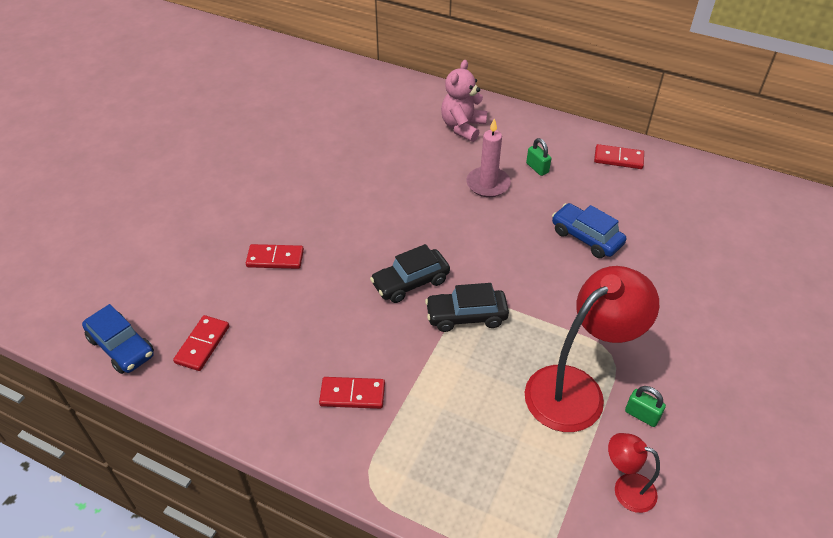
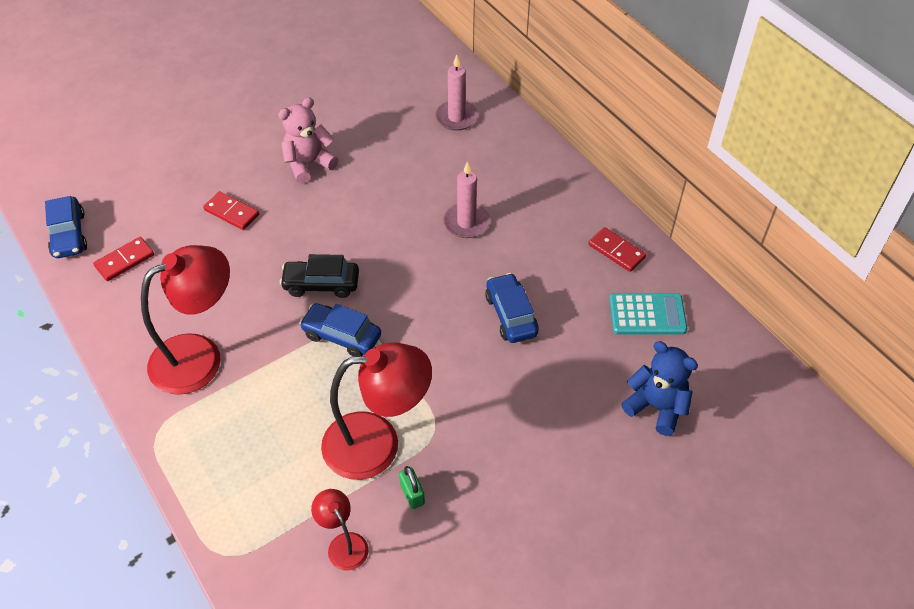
camera: 30 degrees right, 5 degrees up
red domino [319,377,385,409] -> red lamp [141,245,230,395]
black car [425,283,509,332] -> blue car [299,303,381,357]
pink teddy bear [441,60,487,142] -> pink teddy bear moved to [278,97,338,183]
green padlock [526,138,551,176] -> none
none -> pink candle [435,55,478,131]
none -> turquoise calculator [609,293,687,334]
none -> blue teddy bear [621,341,698,436]

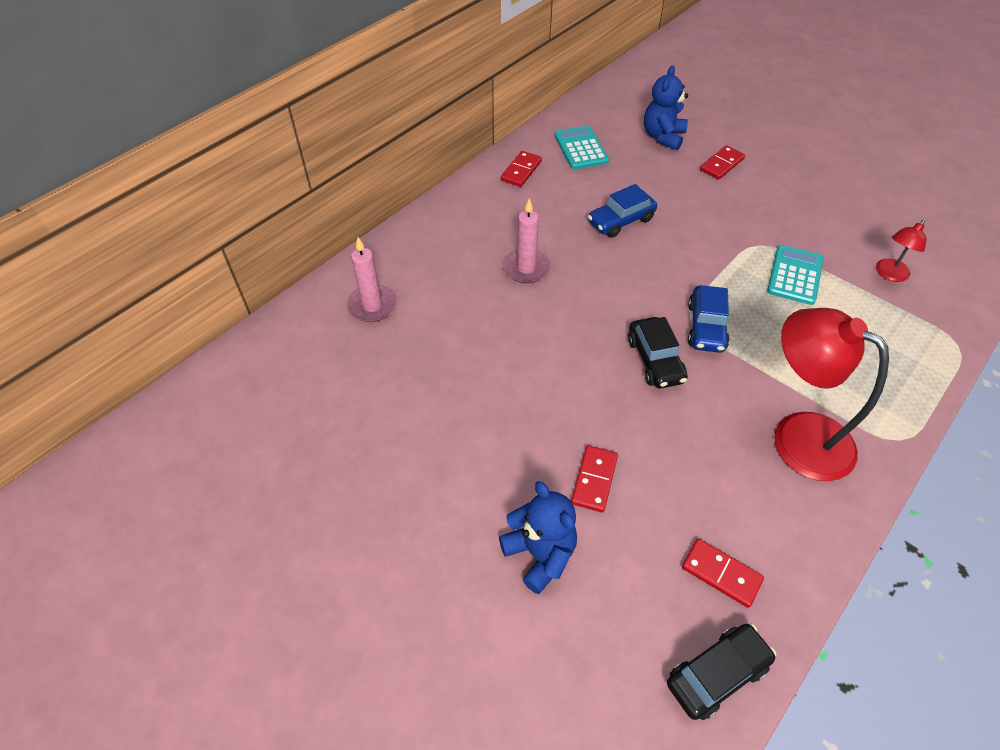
camera: 105 degrees left, 0 degrees up
blue car [45,196,87,258] -> black car [667,624,776,720]
pink teddy bear [278,97,338,183] -> none
red lamp [321,342,432,480] -> turquoise calculator [767,245,824,305]
green padlock [399,466,425,509] -> none
none -> blue teddy bear [499,481,577,594]
none -> red domino [700,145,745,180]

